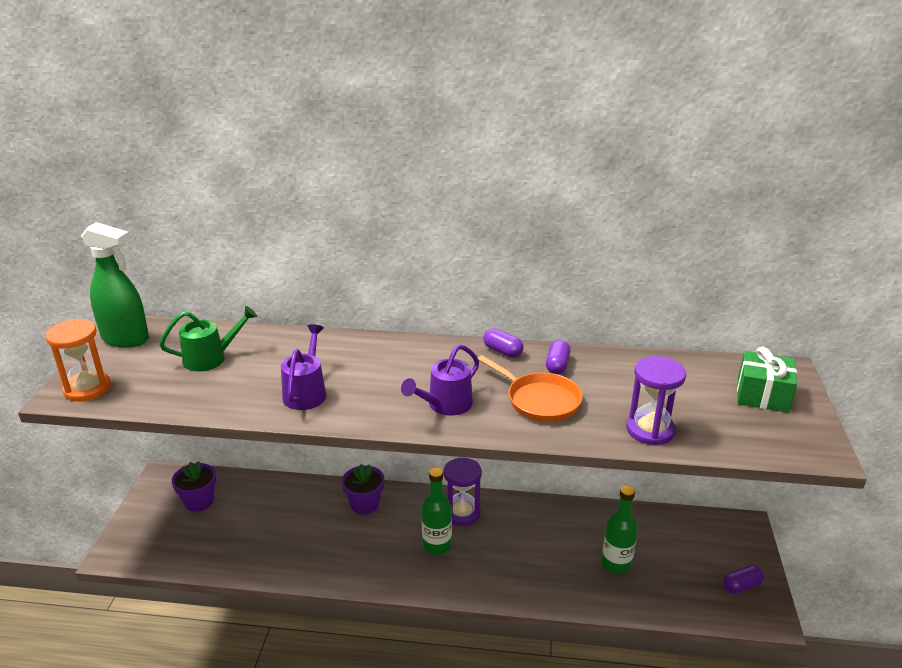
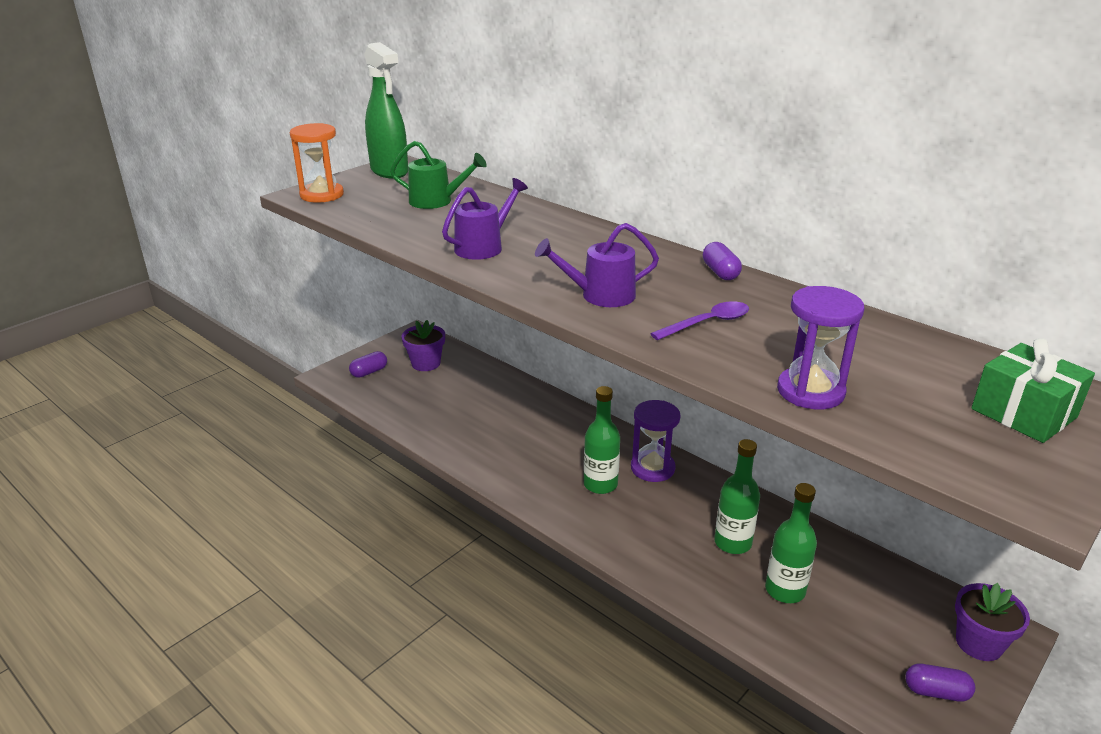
camera: 35 degrees right, 0 degrees up
purple flower pot [341,463,384,514] -> purple flower pot moved to [955,583,1030,661]
orange pan [478,355,583,422] -> purple spoon [650,301,749,340]
purple capsule [546,340,570,374] -> purple capsule moved to [349,351,387,378]
none -> green bottle [714,439,760,554]

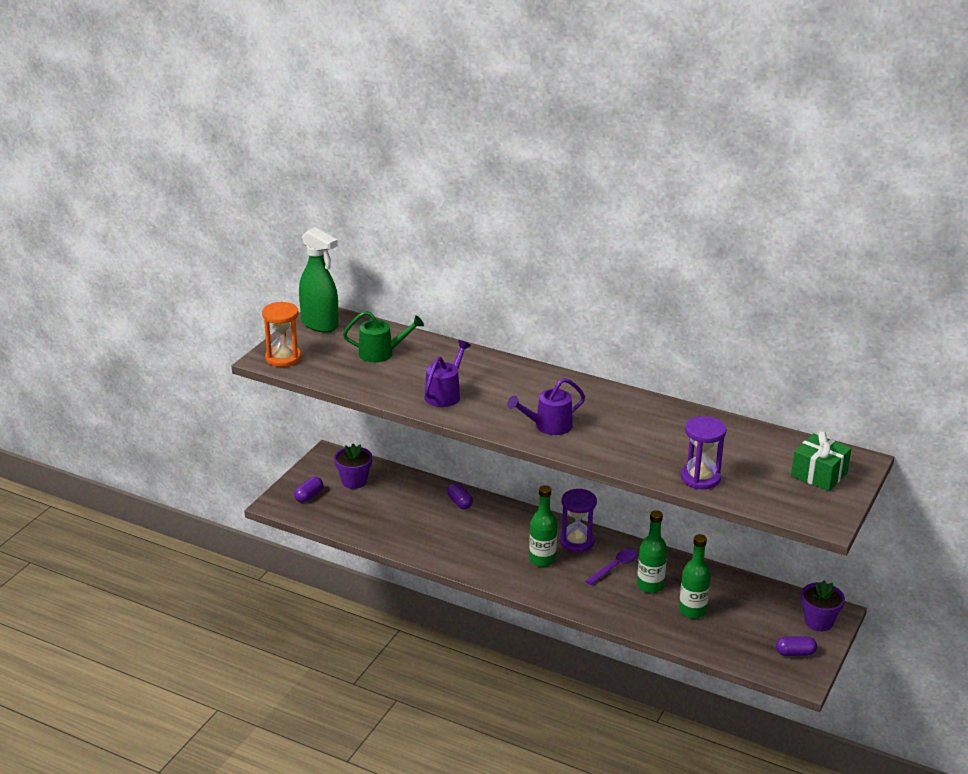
camera: 15 degrees left, 0 degrees up
purple spoon [650,301,749,340] -> purple spoon moved to [586,549,638,585]
purple capsule [703,242,742,280] -> purple capsule moved to [447,483,473,509]

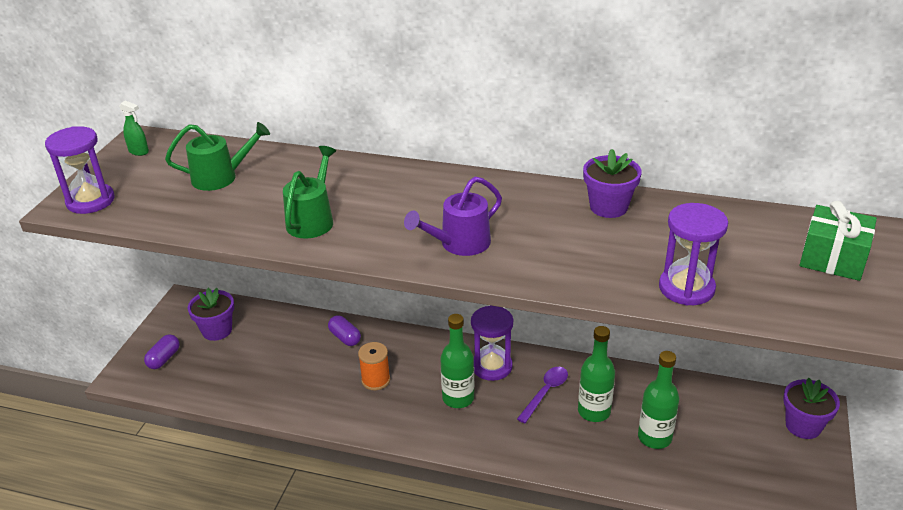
camera: 10 degrees left, 5 degrees up
orange hourglass [262,302,301,367] -> purple hourglass [45,126,115,214]
green spray bottle [299,227,339,333] -> green spray bottle [119,100,149,156], size x0.42
purple watering can [425,340,471,407] -> green watering can [283,146,336,239]
purple capsule [776,636,817,656] -> none
none -> orange spool [358,342,390,390]
none -> purple flower pot [583,149,642,218]

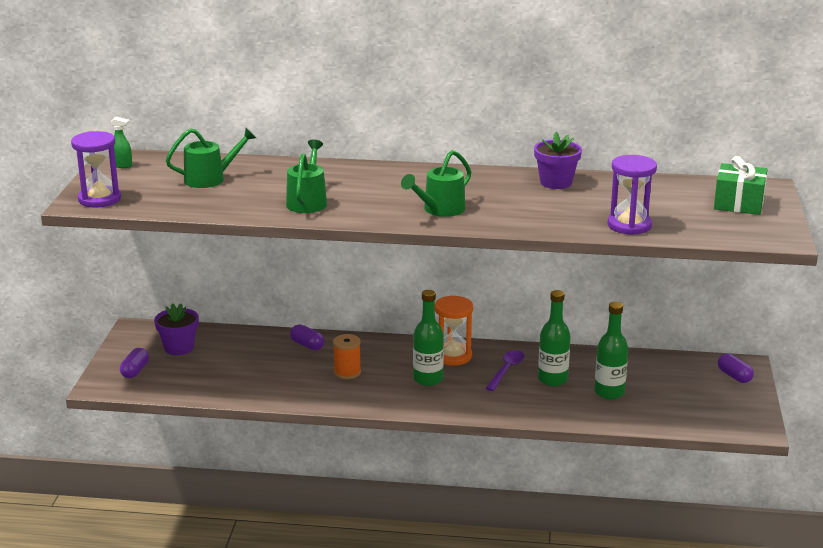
camera: 10 degrees left, 10 degrees down
purple watering can [404,177,502,256] -> green watering can [401,150,471,217]
purple hourglass [471,306,513,381] -> orange hourglass [435,296,473,366]
purple flower pot [783,378,840,439] -> purple capsule [718,353,754,383]

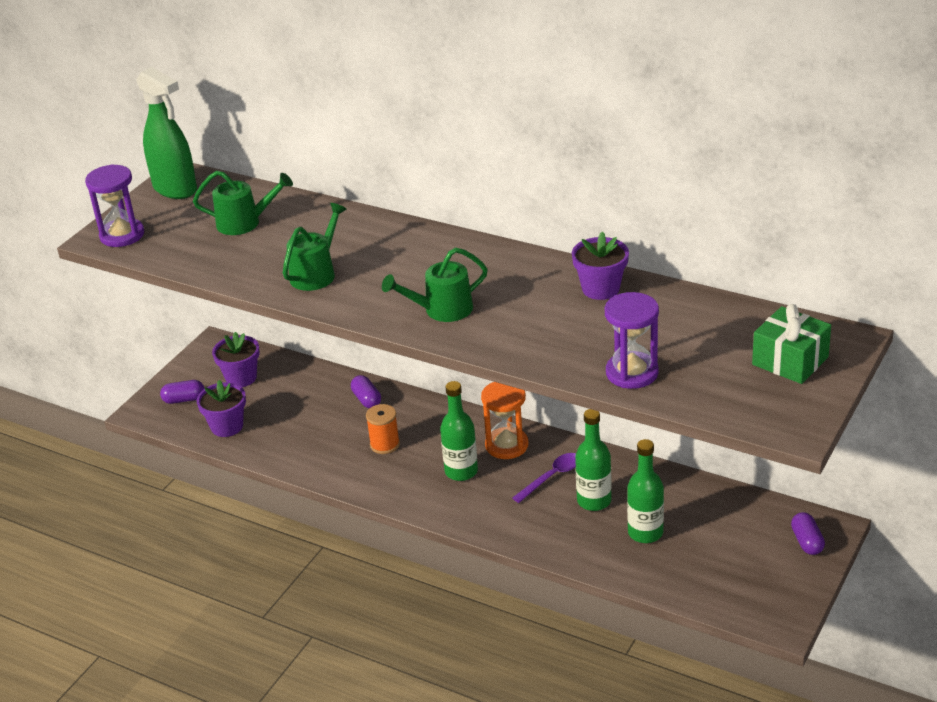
camera: 25 degrees right, 10 degrees up
green spray bottle [111,117,132,168] -> green spray bottle [136,67,197,199], size x2.38
purple capsule [120,348,149,378] -> purple capsule turned 45 degrees clockwise [160,380,205,404]
none -> purple flower pot [197,380,246,437]

